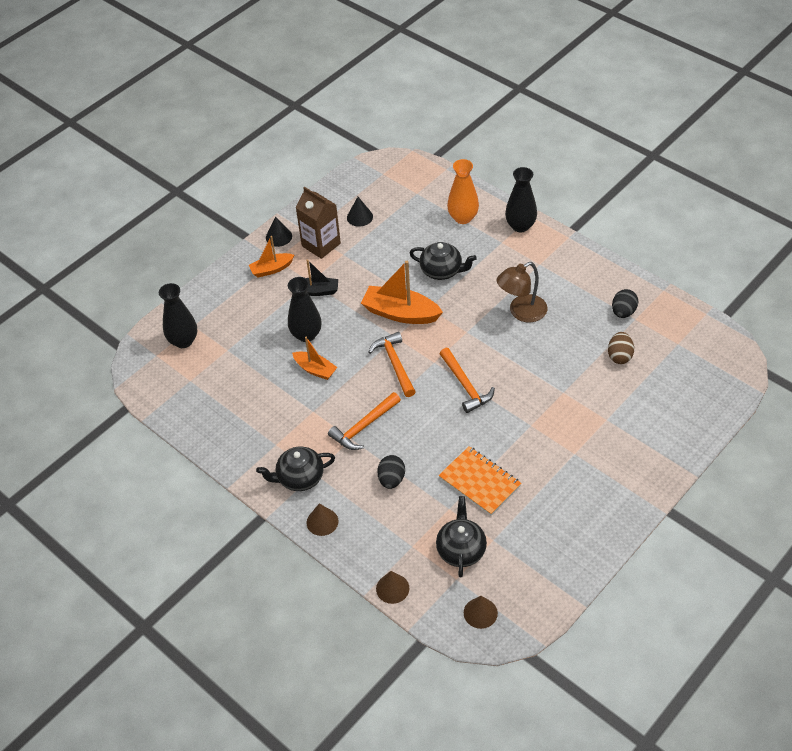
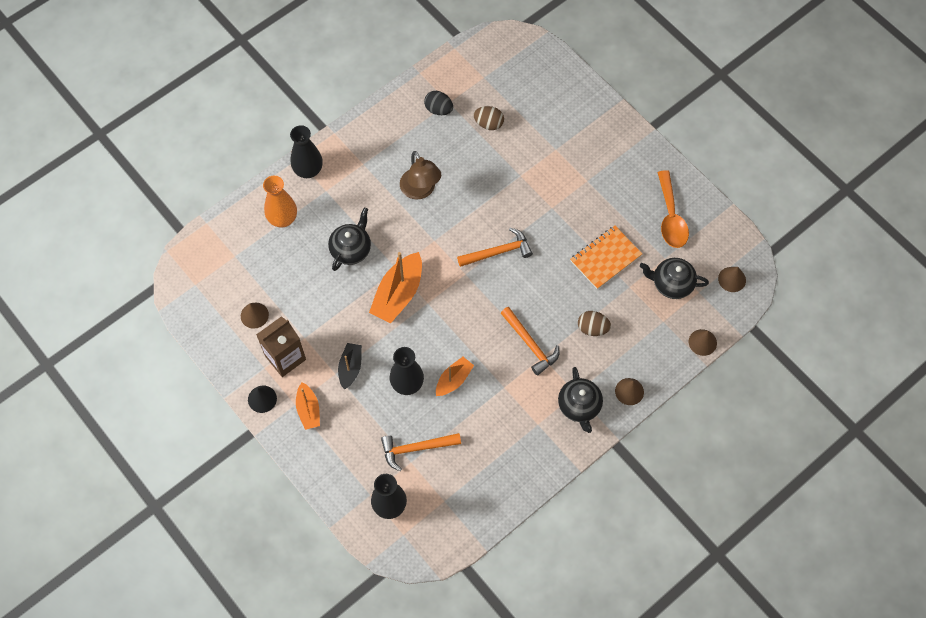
camera: 85 degrees left, 15 degrees up
black cone [347,197,373,227] -> brown cone [241,303,269,329]
orange hammer [369,332,416,397] -> orange hammer moved to [381,433,461,471]
black egg [377,455,405,489] -> brown egg [578,311,611,336]
none -> orange spoon [657,170,689,248]

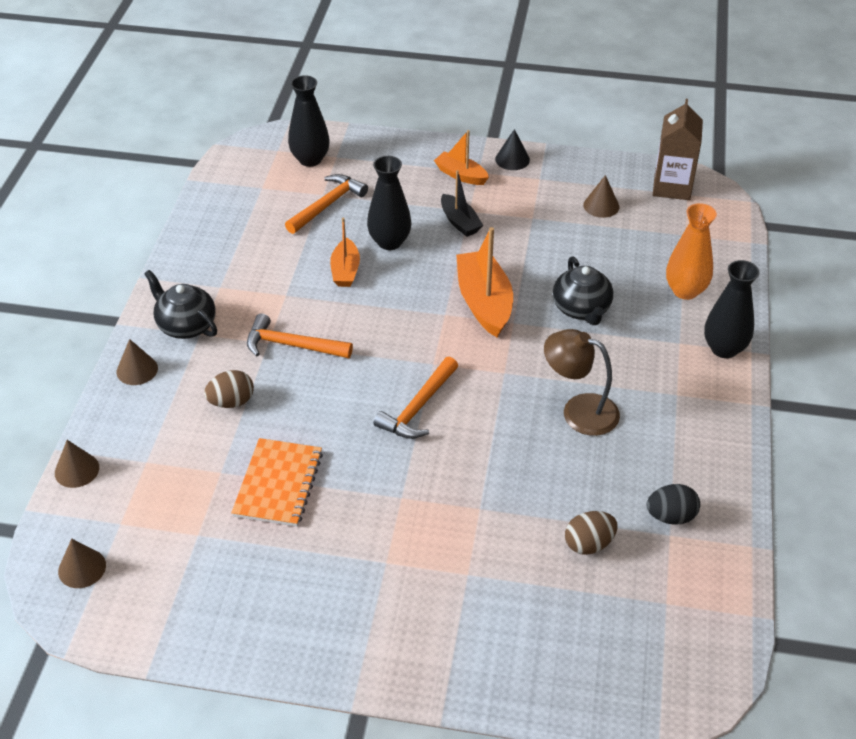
camera: 140 degrees right, 20 degrees down
brown carton [256,316,306,377] -> brown carton moved to [653,99,703,200]
black teapot [640,258,709,299] -> none
orange spoon [657,170,689,248] -> none

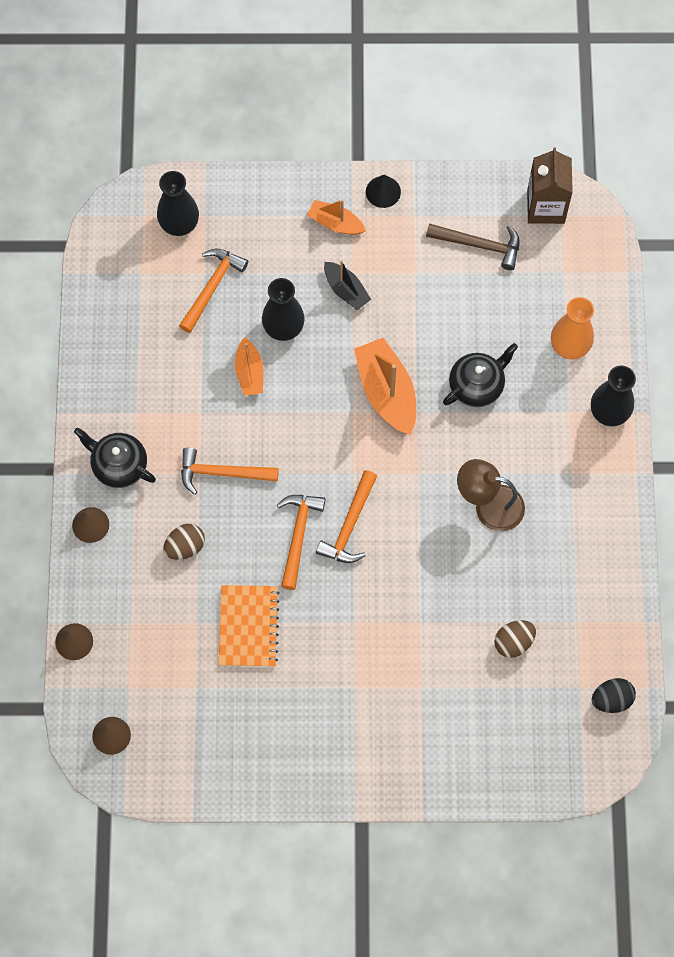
camera: 10 degrees left, 25 degrees up
black teapot [553,256,613,325] -> black teapot turned 105 degrees counterclockwise [443,343,518,407]
brown cone [583,175,619,218] -> brown hammer [426,223,520,270]
black egg [646,484,700,525] -> black egg moved to [592,678,636,713]
none -> orange hammer [277,495,325,590]

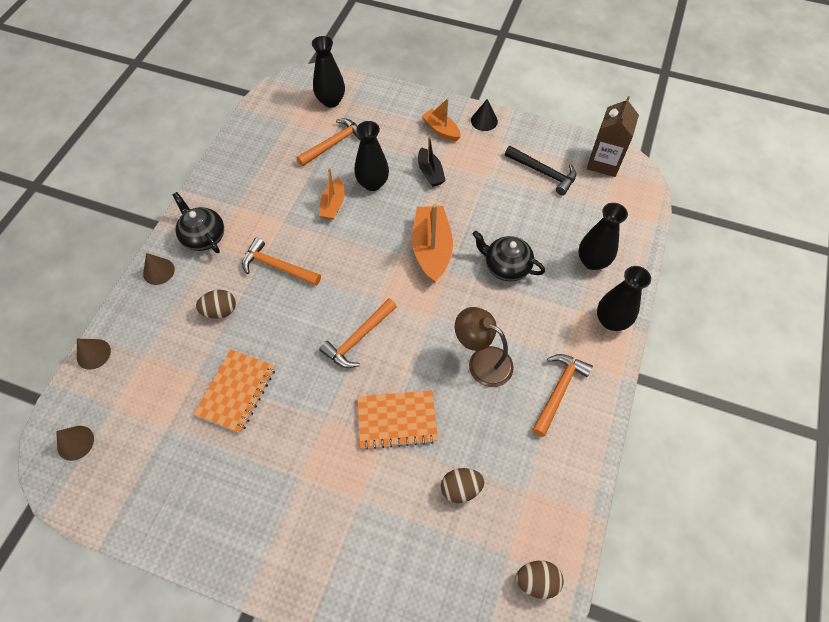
camera: 20 degrees right, 10 degrees down
orange hammer [277,495,325,590] -> orange hammer moved to [532,354,593,437]
brown hammer [426,223,520,270] -> black hammer [505,146,576,195]
black teapot [443,343,518,407] -> black teapot turned 135 degrees counterclockwise [472,231,545,281]
orange vase [551,297,594,360] -> black vase [579,203,628,270]
black egg [592,678,636,713] -> brown egg [516,560,564,599]
none -> orange notebook [357,390,438,450]

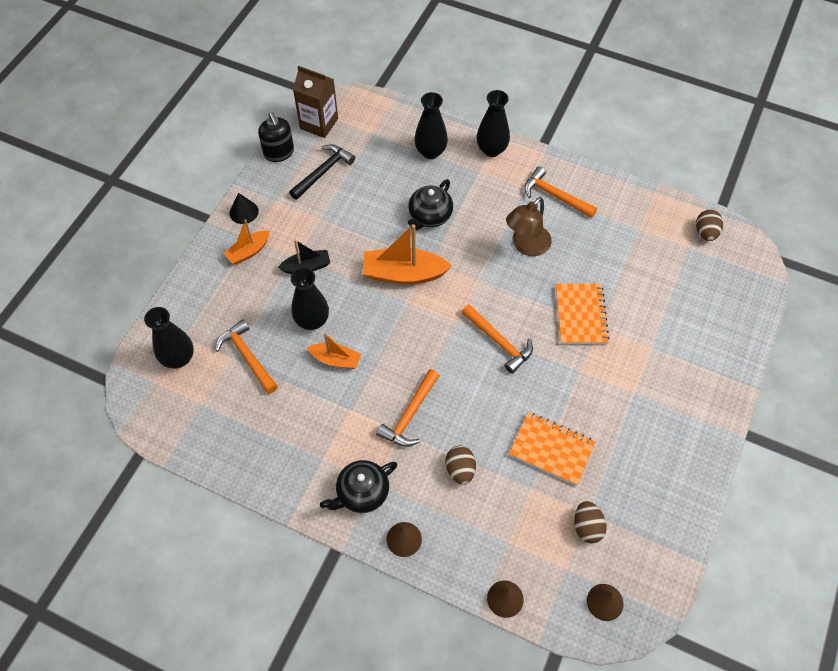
camera: 85 degrees left, 0 degrees up
brown egg [441,468,485,503] -> brown egg moved to [574,501,607,543]
none -> black soap dispenser [258,112,294,162]

